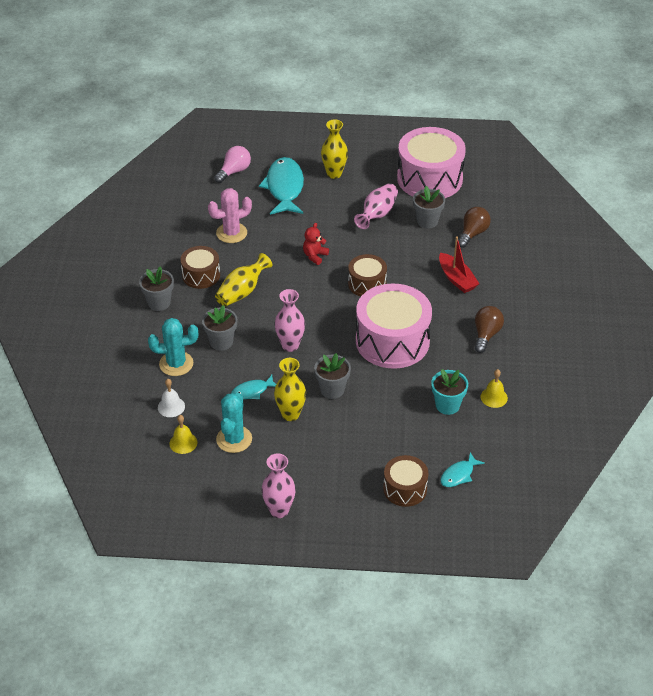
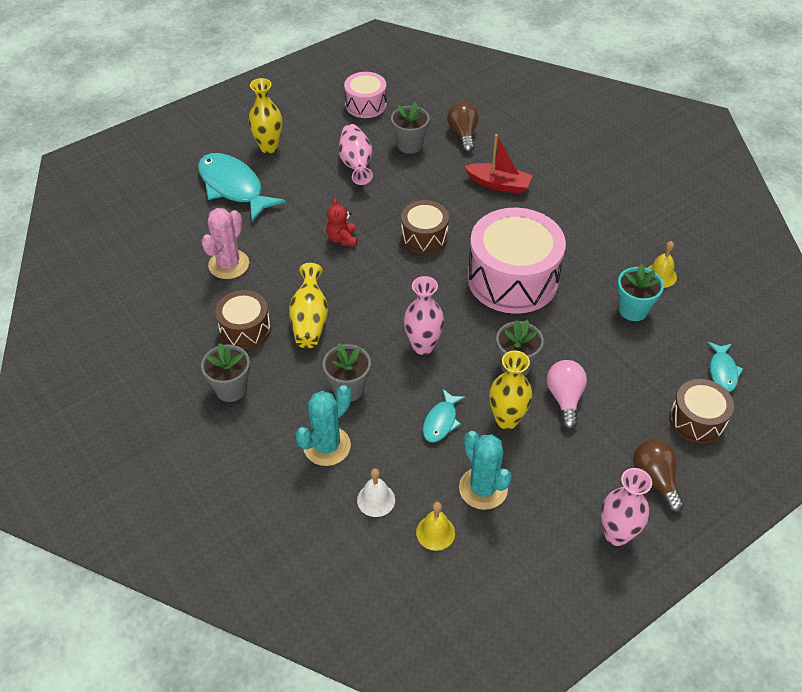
camera: 40 degrees left, 5 degrees up
pink light bulb [214,146,251,183] -> pink light bulb moved to [547,360,587,429]
pink drum [397,127,466,198] -> pink drum [344,72,387,118], size x0.54
brown light bulb [475,306,504,353] -> brown light bulb moved to [633,439,684,513]

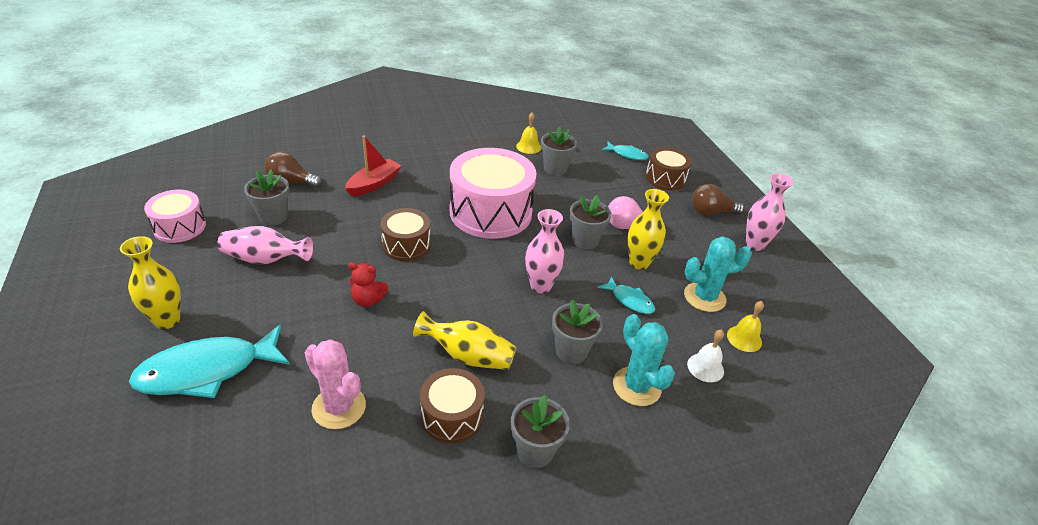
camera: 75 degrees left, 10 degrees down
turquoise flower pot [617,263,664,321] -> grey flower pot [541,126,577,176]

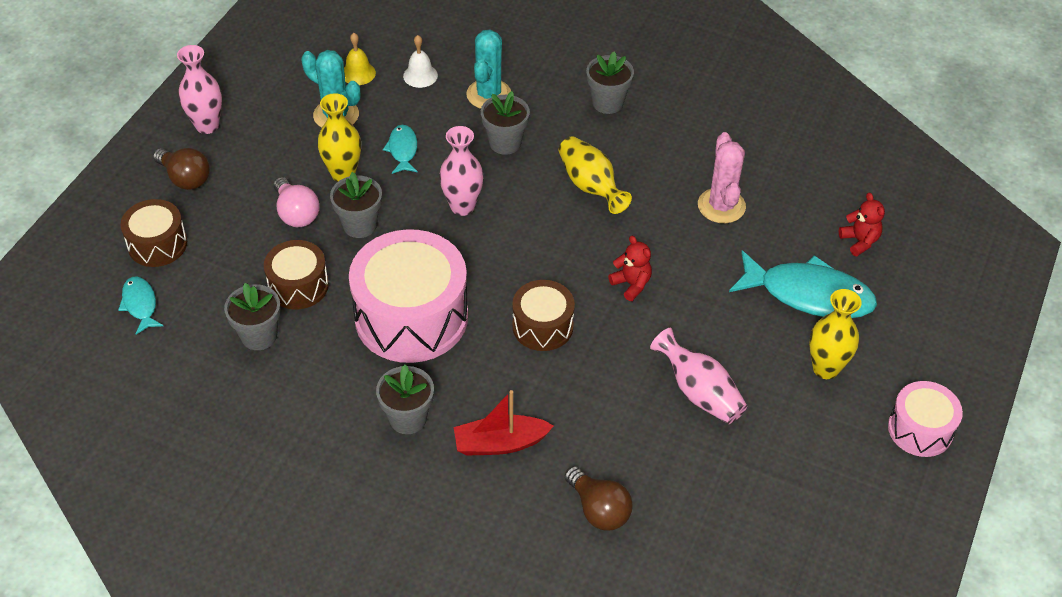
camera: 135 degrees left, 10 degrees up
pink drum [144,190,206,243] -> pink drum moved to [888,381,963,457]
grey flower pot [244,169,290,226] -> grey flower pot moved to [376,364,434,434]
brown drum [420,368,485,443] -> brown drum moved to [264,240,329,309]
yellow bell [516,112,541,154] -> none
none -> red teddy bear [839,192,885,256]

